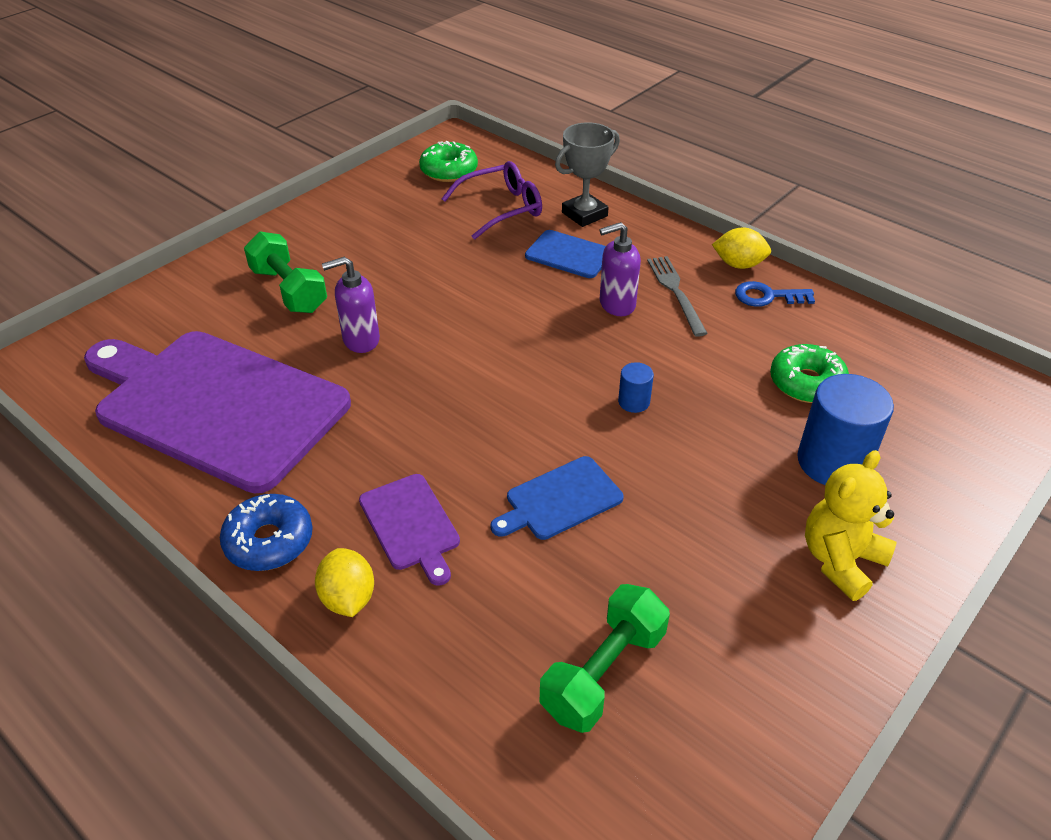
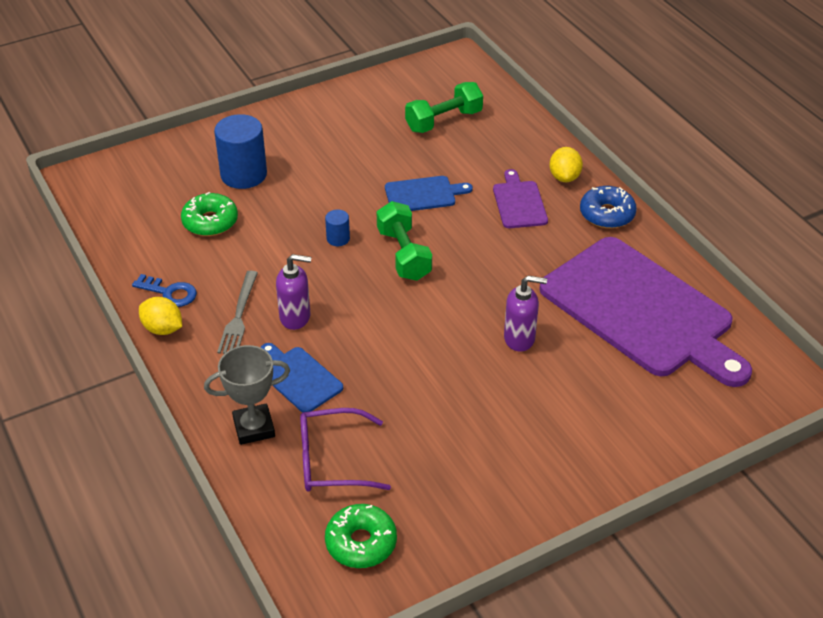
camera: 160 degrees left, 0 degrees up
green dumbbell [244,232,327,313] -> green dumbbell moved to [377,201,432,281]
yellow teddy bear [805,450,896,601] -> none

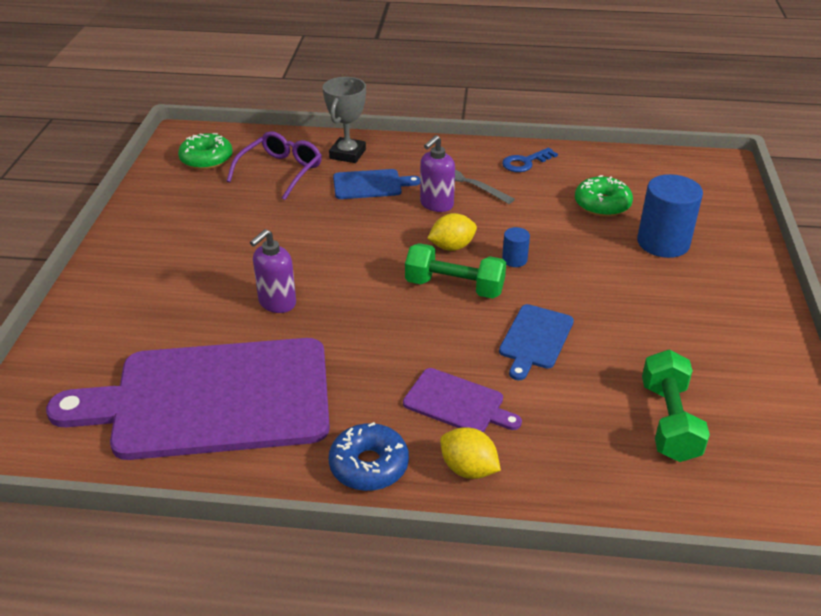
camera: 125 degrees right, 5 degrees down
yellow lemon [139,297,182,335] -> yellow lemon moved to [427,213,477,251]

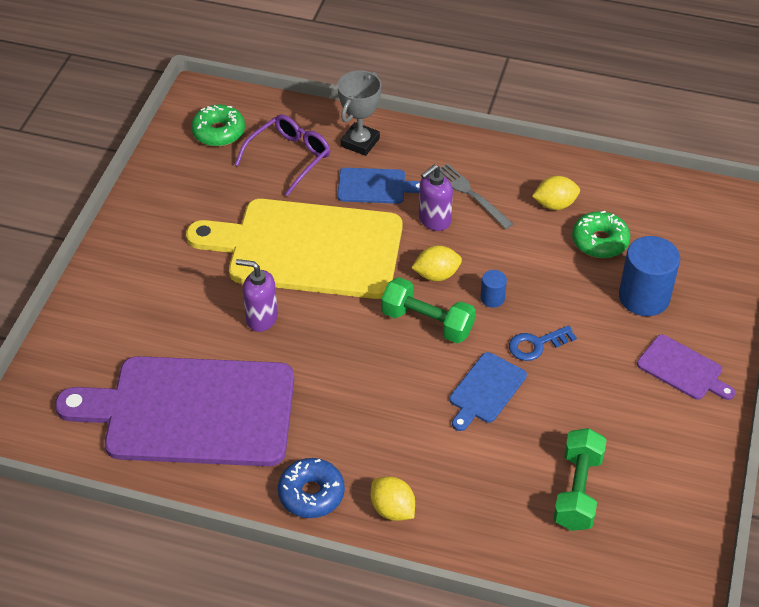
camera: 10 degrees right, 10 degrees up
purple soap dispenser [250,229,296,313] -> purple soap dispenser turned 60 degrees clockwise [236,259,278,332]
purple cutting board [403,368,522,432] -> purple cutting board moved to [637,335,735,400]
blue key [502,148,558,172] -> blue key moved to [509,325,577,361]
none -> yellow cutting board [186,199,403,299]
none -> yellow lemon [532,176,580,210]

